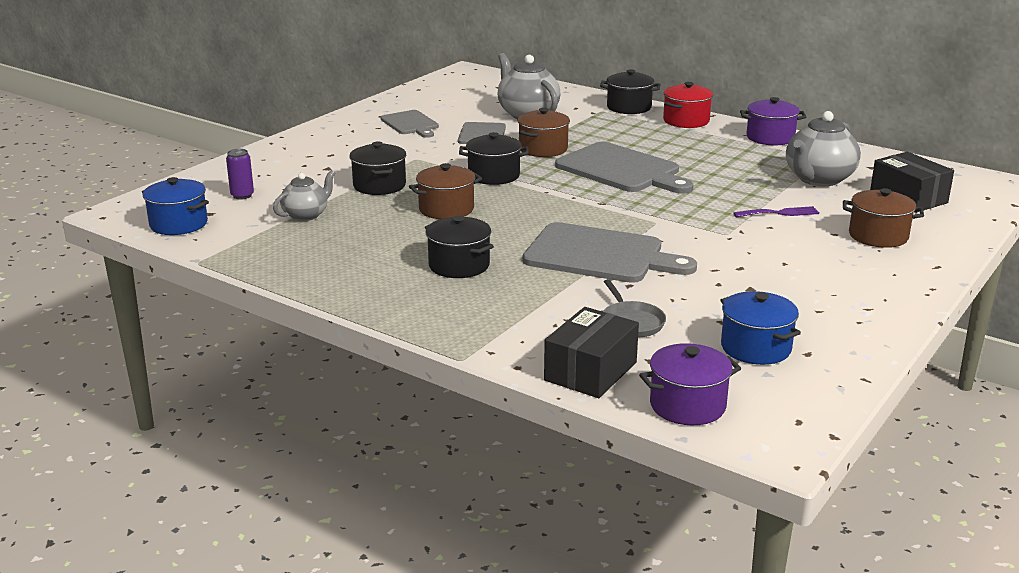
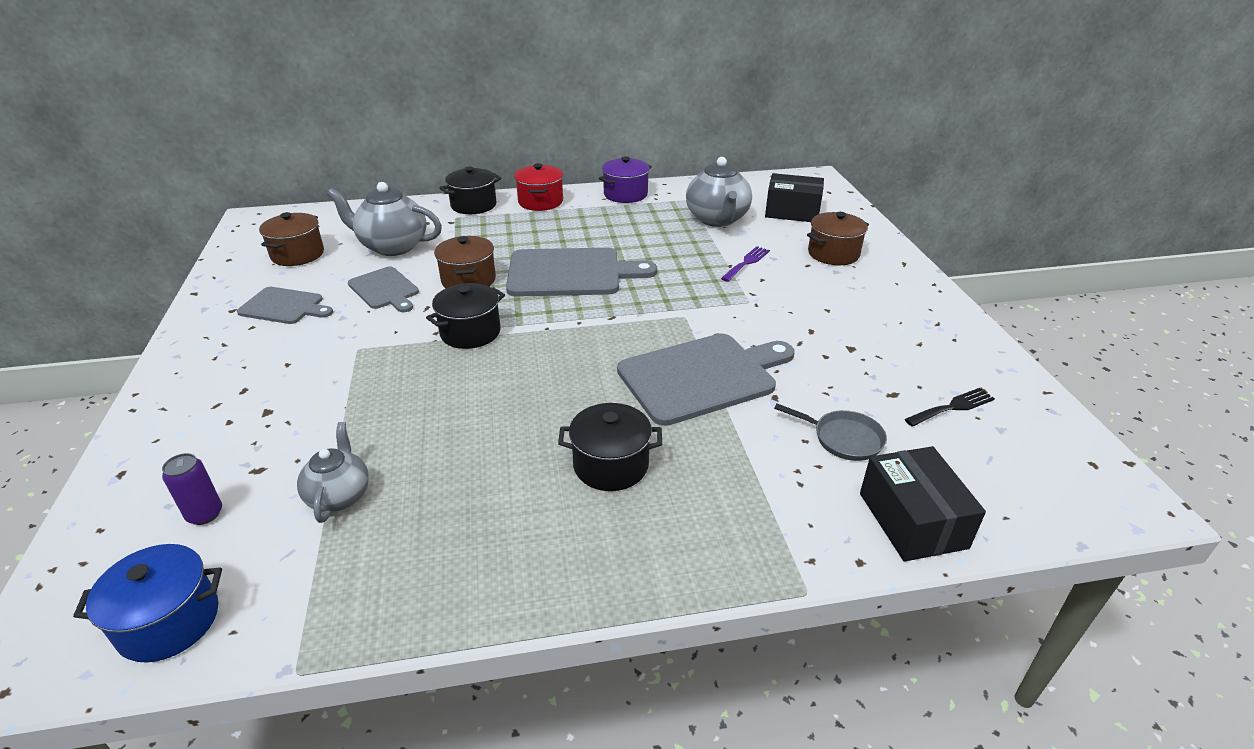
camera: 45 degrees left, 10 degrees up
black pot [349,141,406,195] -> none
brown pot [409,163,482,219] -> brown pot moved to [259,212,324,266]
purple pot [639,343,741,425] -> none
blue pot [721,291,801,365] -> black fork [905,388,995,427]

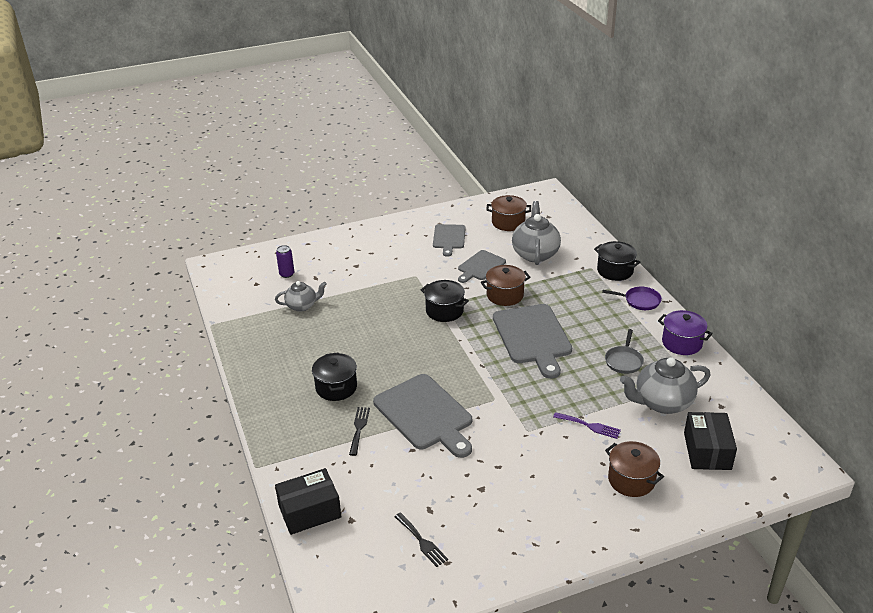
camera: 80 degrees right, 0 degrees up
blue pot [73,544,222,663] -> none
red pot [514,163,563,211] -> purple pan [602,287,662,310]
grey pan [774,403,887,461] -> grey pan moved to [605,329,644,374]
none -> black fork [349,407,370,456]

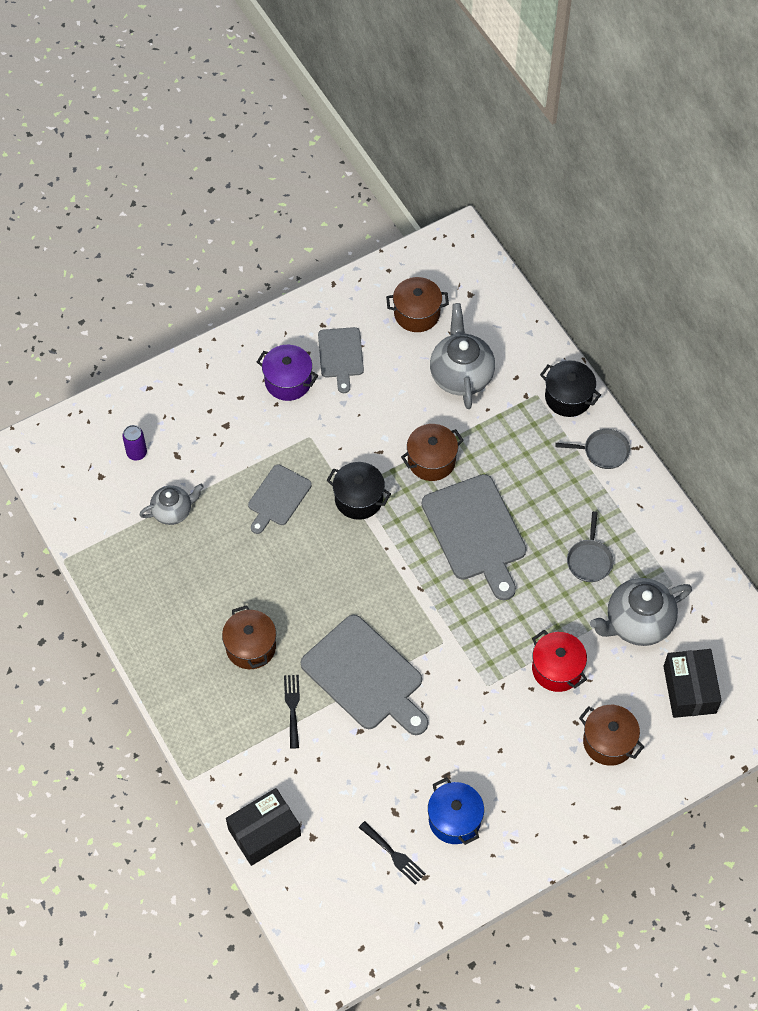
camera: 10 degrees left, 25 degrees up
black pot [312,352,357,401] -> brown pot [222,605,276,669]
grey cutting board [458,250,506,283] -> grey cutting board moved to [248,465,312,534]
purple fork [553,412,621,439] -> red pot [532,630,587,692]
purple pan [602,287,662,310] -> grey pan [555,429,630,469]
purple pot [658,310,713,355] -> purple pot moved to [257,345,318,401]
none -> blue pot [428,778,484,845]

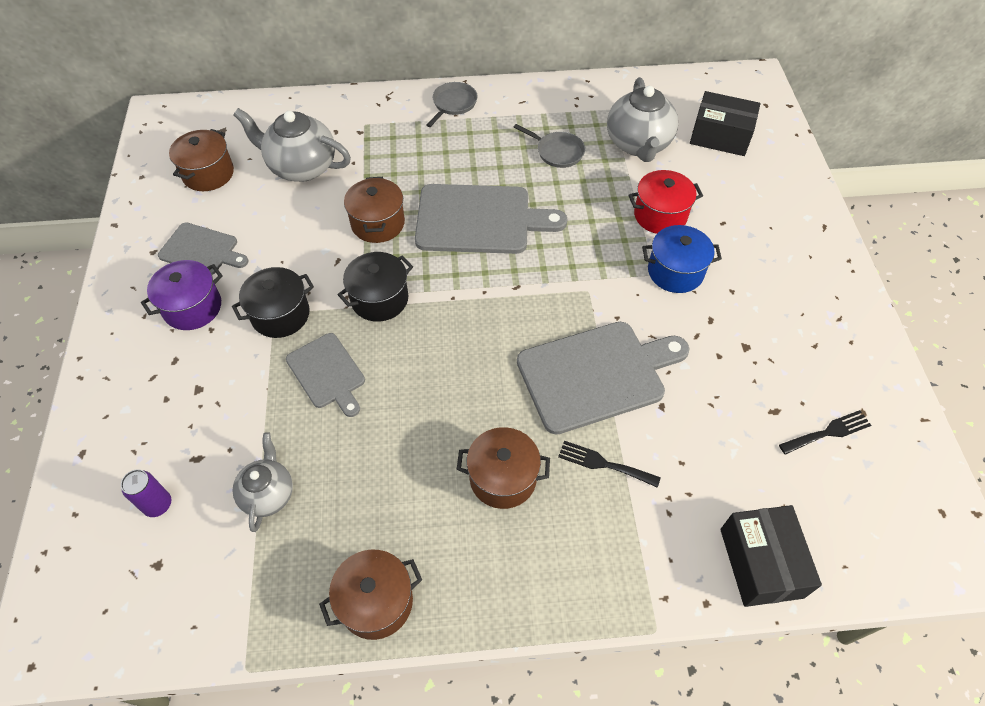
camera: 65 degrees left, 5 degrees down
blue pot [428,778,484,845] -> blue pot moved to [642,225,722,293]
black pot [540,360,601,417] -> black pot moved to [232,267,314,338]
brown pot [579,705,644,766] -> brown pot moved to [319,550,422,640]

